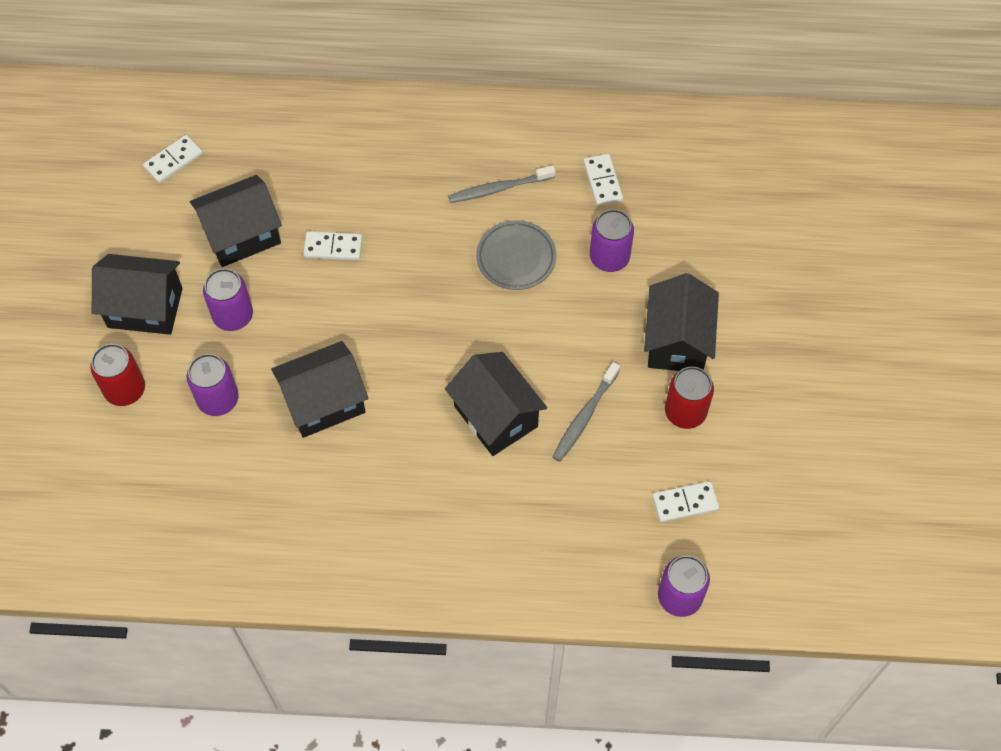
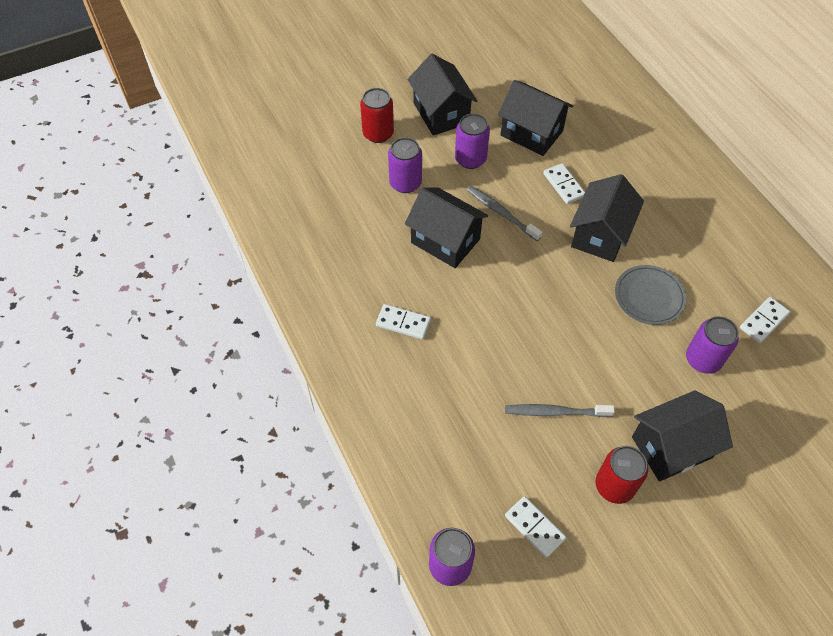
camera: 60 degrees right, 5 degrees down
white domino [143,135,203,183] -> white domino moved to [376,304,431,339]
black house [445,352,547,456] -> black house moved to [570,174,644,262]
grey toothbrush [448,165,556,203] -> grey toothbrush moved to [467,186,542,241]

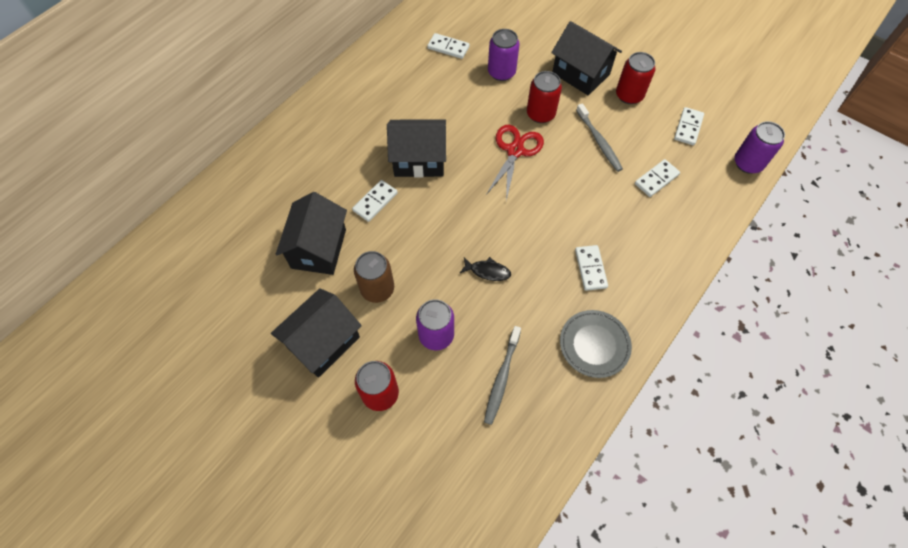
camera: 115 degrees left, 5 degrees up
black house [405,187,488,268] -> black fish [460,257,511,281]
purple can [455,113,490,169] -> brown can [354,251,394,303]
grey toothbrush [467,186,542,241] -> grey toothbrush moved to [484,326,521,425]
grey plate [615,265,686,325] -> grey plate moved to [560,310,632,378]
none -> red scissors [486,125,544,201]
none -> red can [527,71,562,123]
none -> white domino [635,159,680,197]

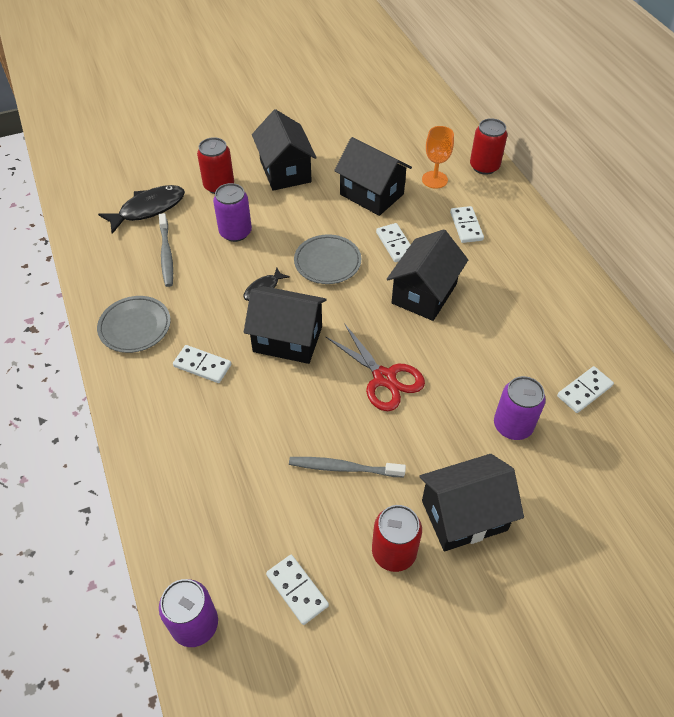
camera: 120 degrees right, 10 degrees down
brown can [354,251,394,303] -> none
grey toothbrush [484,326,521,425] -> grey toothbrush turned 150 degrees counterclockwise [159,213,173,287]
red can [527,71,562,123] -> red can moved to [470,118,507,175]
white domino [635,159,680,197] -> white domino moved to [450,206,484,243]
none -> black fish [98,185,185,234]
none -> black house [244,286,327,364]
none -> grey plate [294,234,361,284]
none -> orange goblet [422,126,454,189]

